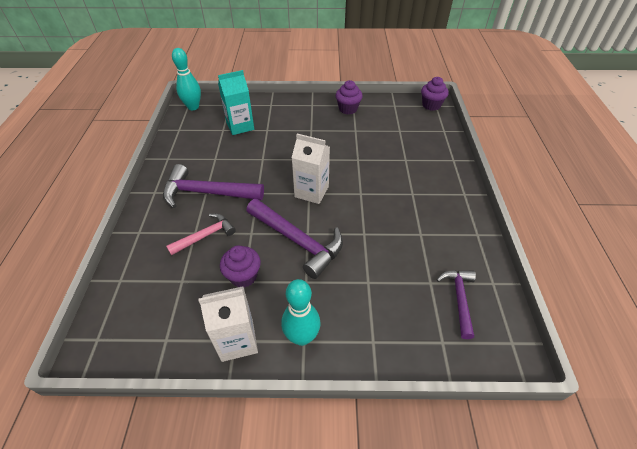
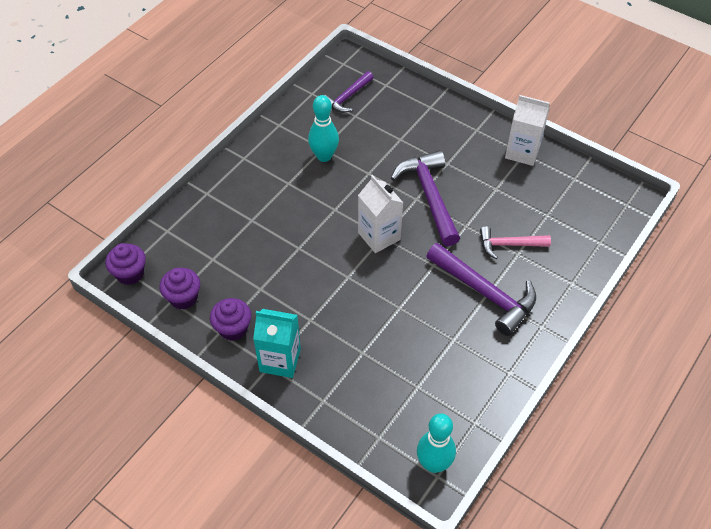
camera: 145 degrees left, 5 degrees up
turquoise carton [218,70,254,135] -> turquoise carton moved to [253,309,301,378]
purple cupcake [220,245,261,288] -> purple cupcake moved to [159,268,200,310]
turquoise bowling pin [281,279,320,346] -> turquoise bowling pin moved to [308,95,339,162]

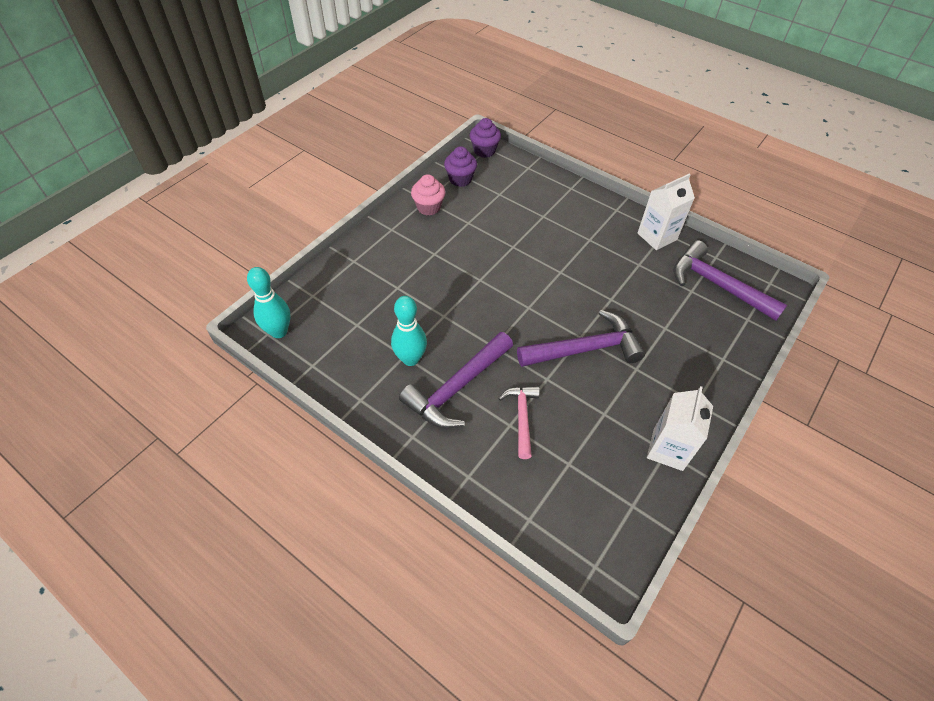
camera: 90 degrees right, 0 degrees up
purple cupcake [210,298,251,341] -> pink cupcake [411,174,445,216]
turquoise carton [253,309,301,378] -> none
turquoise bowling pin [308,95,339,162] -> turquoise bowling pin moved to [391,296,427,366]
purple hammer [324,71,374,113] -> purple hammer [674,240,787,321], size x1.67
white carton [358,175,403,253] -> white carton moved to [638,174,695,250]

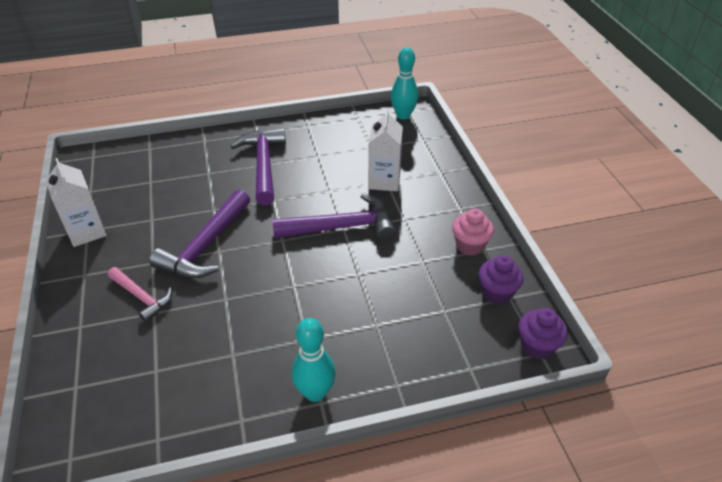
camera: 130 degrees right, 10 degrees down
turquoise bowling pin [391,296,427,366] -> turquoise bowling pin moved to [292,318,336,402]
pink hammer [498,386,540,459] -> pink hammer moved to [108,267,172,323]
white carton [638,174,695,250] -> white carton moved to [368,109,403,191]
purple hammer [674,240,787,321] -> purple hammer moved to [272,193,396,241]

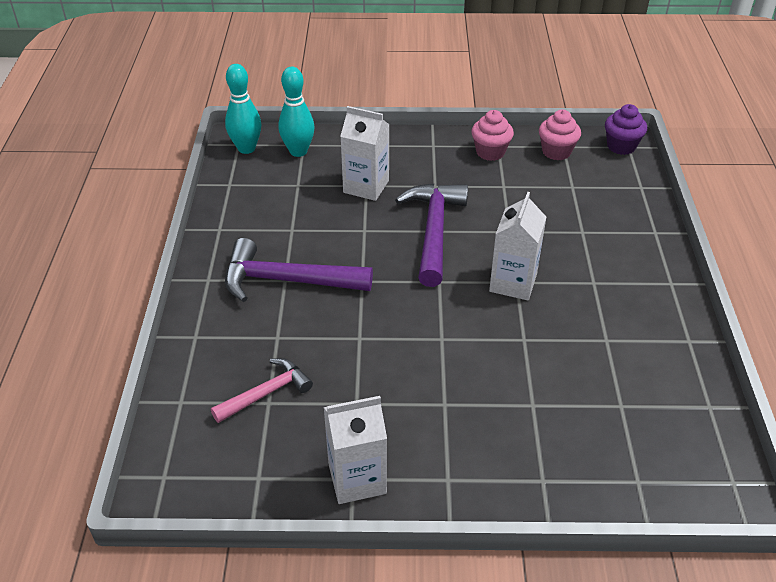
camera: 75 degrees left, 0 degrees up
pink hammer [108,267,172,323] -> pink hammer moved to [211,358,313,423]
purple hammer [150,189,250,278] -> none
turquoise bowling pin [292,318,336,402] -> turquoise bowling pin moved to [278,67,315,157]
purple cupcake [479,255,524,305] -> pink cupcake [539,110,581,160]
none -> white carton [489,192,546,300]

